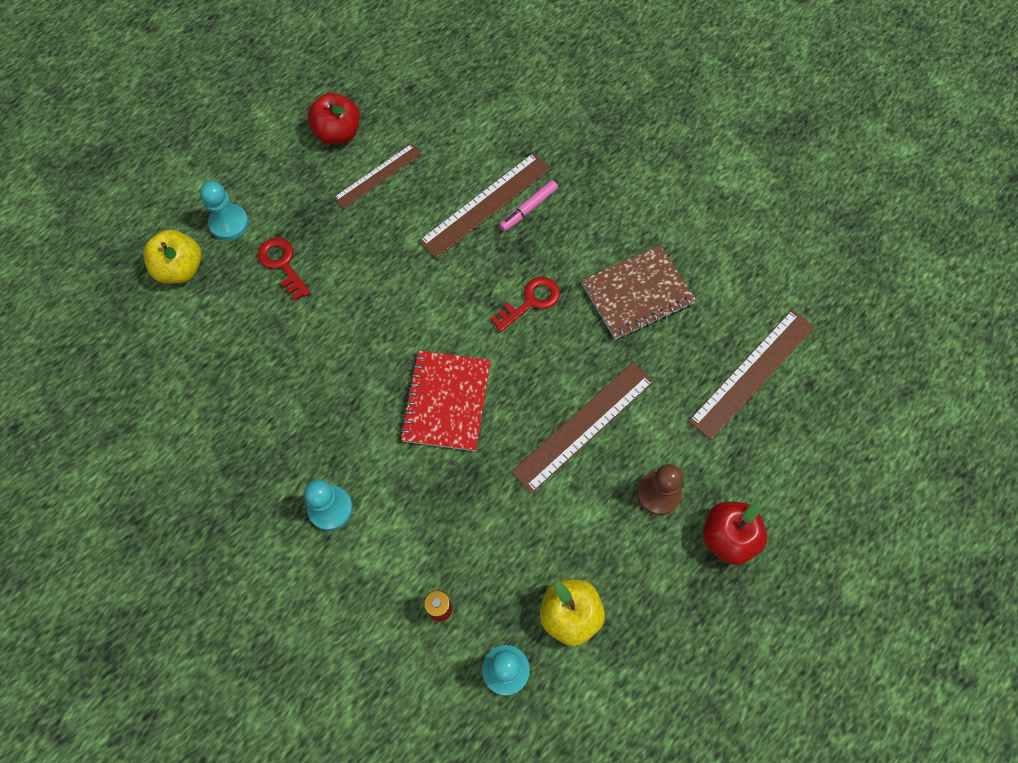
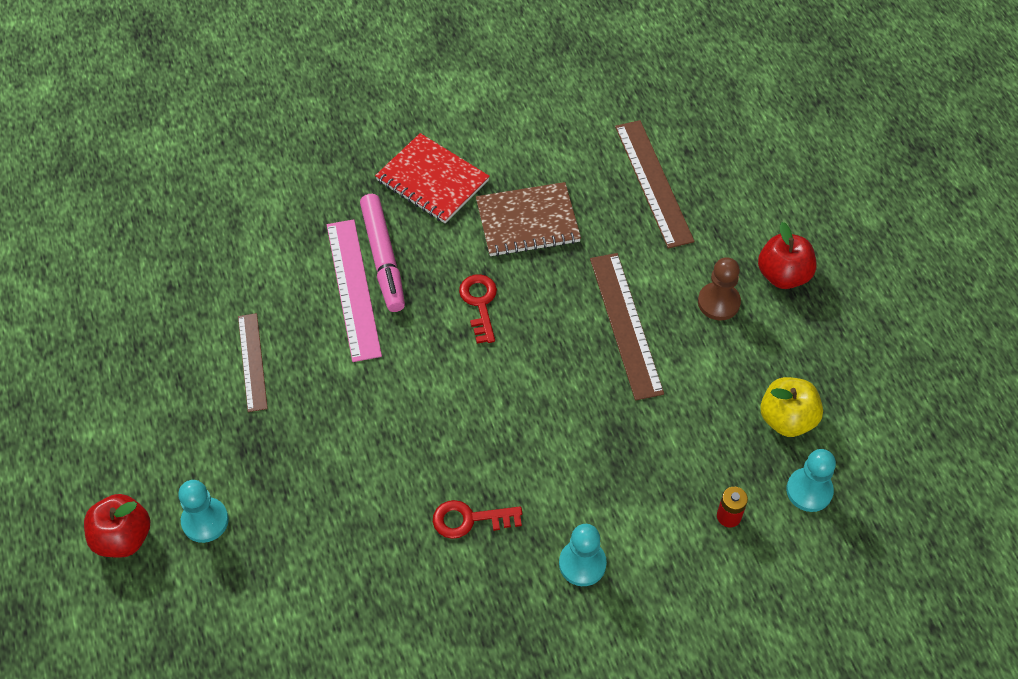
camera: 60 degrees left, 10 degrees down
yellow apple [143,230,202,284] -> none
red key [258,238,310,301] -> red key moved to [433,500,522,539]
red apple [308,93,360,145] -> red apple moved to [84,494,150,558]
red notebook [400,351,491,451] -> red notebook moved to [375,133,490,223]
brown ruler [419,153,551,259] -> pink ruler [327,219,382,362]
pink marker [499,180,558,232] -> pink marker [360,194,405,312], size x1.72
brown notebook [581,245,696,340] -> brown notebook turned 75 degrees clockwise [476,182,581,257]

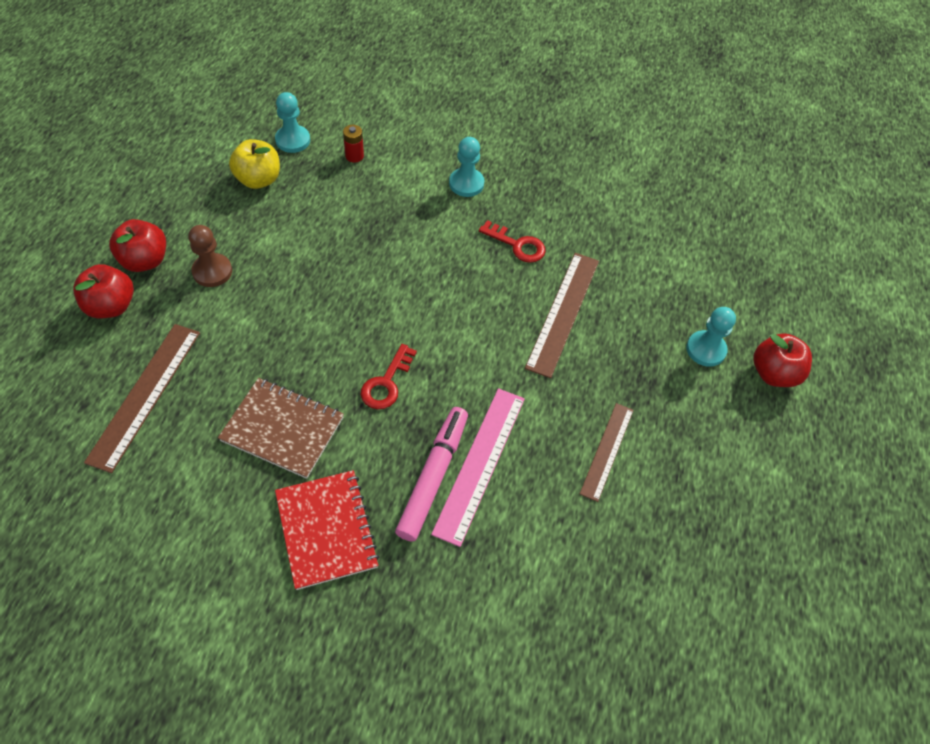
camera: 150 degrees left, 0 degrees up
brown ruler [590,253,664,400] -> brown ruler moved to [525,253,599,378]
none -> red apple [73,264,134,318]

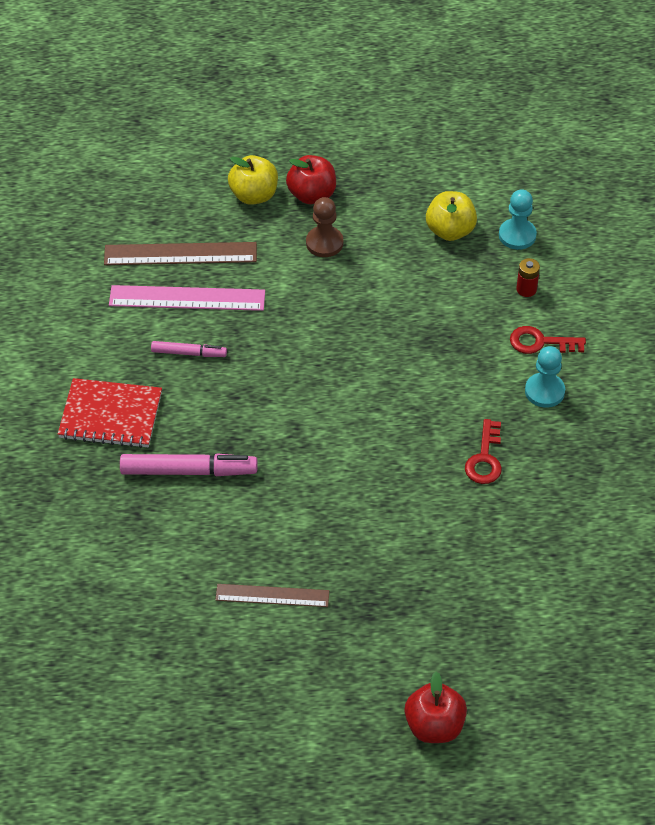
camera: 75 degrees right, 5 degrees down
red apple [73,264,134,318] -> yellow apple [228,155,278,205]
brown notebook [218,378,344,479] -> pink marker [151,341,227,357]
red notebook [275,470,379,590] -> red notebook turned 45 degrees clockwise [58,378,162,448]
red key [360,344,417,409] -> red key moved to [510,326,586,354]
pink ruler [431,388,525,547] -> pink ruler moved to [109,285,265,311]
brown ruler [525,253,599,378] -> none
turquoise pawn [686,307,736,367] -> none

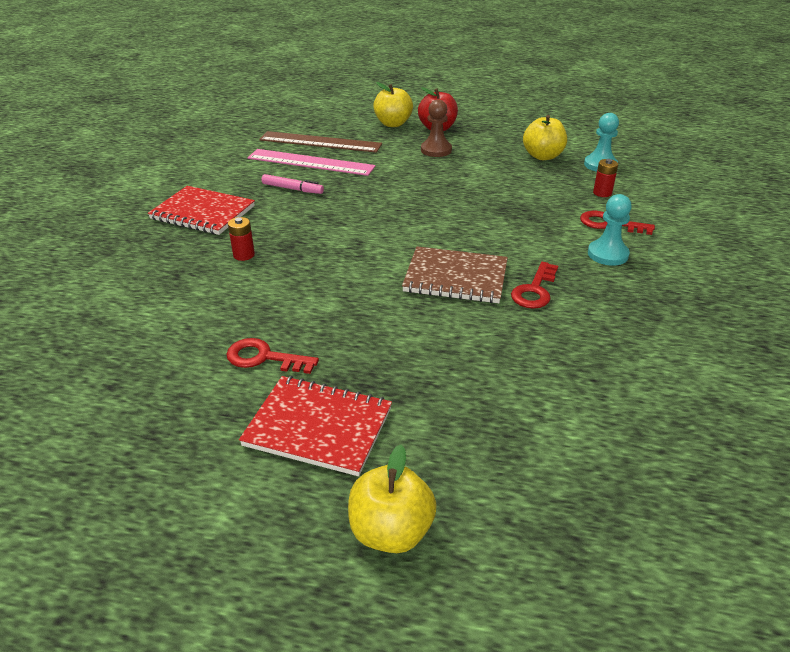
camera: 15 degrees right, 15 degrees down
pink marker [120,453,258,476] -> red battery [228,217,255,261]
brown ruler [215,584,329,607] -> red key [226,338,319,374]
red apple [405,672,467,743] -> yellow apple [348,445,437,553]
none -> red notebook [239,376,392,476]
none -> brown notebook [402,246,508,303]

